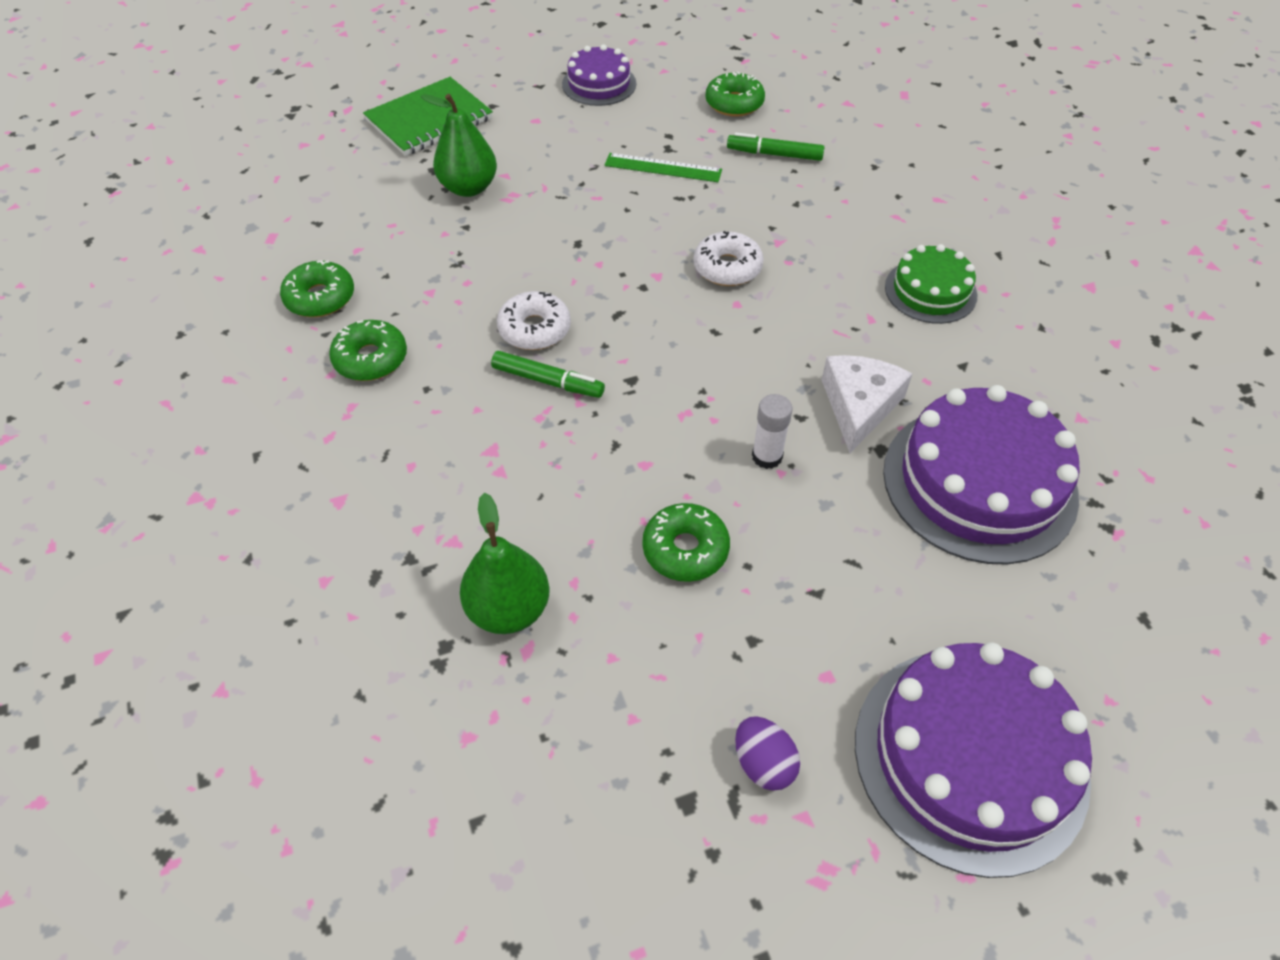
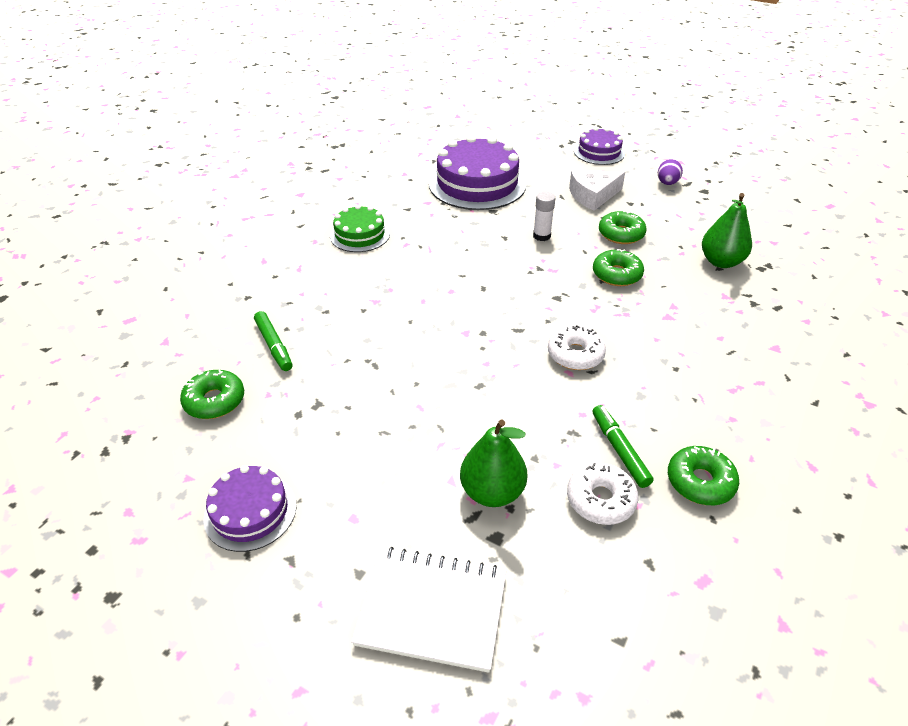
camera: 130 degrees left, 10 degrees down
green donut [329,320,407,381] -> green donut moved to [593,249,644,286]
green notebook [363,77,493,156] -> white notebook [351,547,506,673]
green marker [491,351,605,398] -> green marker moved to [593,405,654,488]
green ruler [605,153,722,182] -> none
white donut [694,231,764,286] -> white donut moved to [567,463,639,525]
white cheese [822,355,912,453] -> white cheese moved to [569,170,625,211]
purple cake [855,642,1092,878] -> purple cake [574,127,625,165], size x0.56

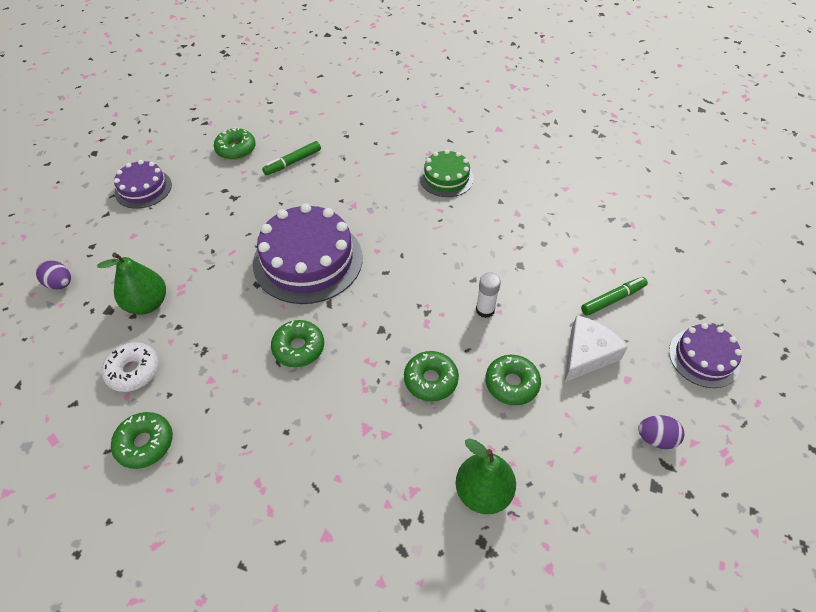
camera: 80 degrees right, 10 degrees up
white notebook [351,547,506,673] -> purple egg [36,260,71,289]
purple cake [429,135,526,210] -> purple cake moved to [253,203,363,304]
white donut [548,325,606,370] -> green donut [271,320,324,367]
white cheese [569,170,625,211] -> white cheese turned 75 degrees clockwise [564,315,628,382]
green marker [593,405,654,488] -> green marker moved to [581,277,648,316]

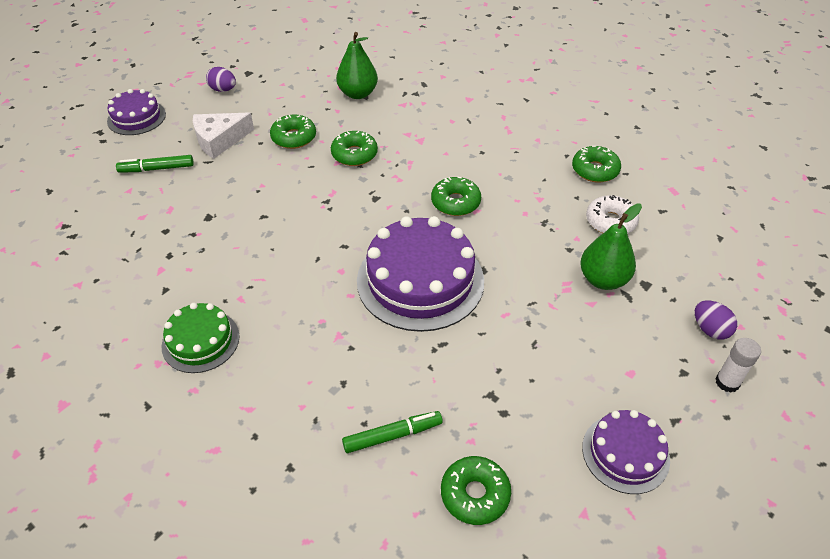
camera: 160 degrees left, 5 degrees down
white glue stick [476,272,501,318] -> white glue stick moved to [715,338,761,393]

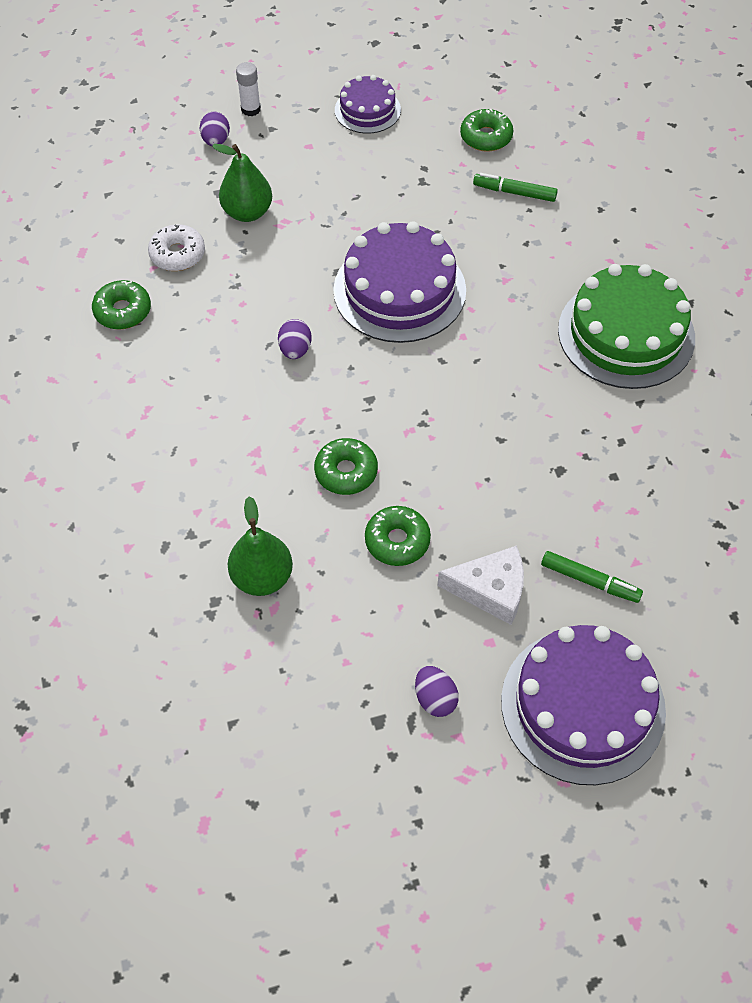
camera: 145 degrees left, 10 degrees up
purple cake [107,89,166,135] -> purple cake [501,625,666,785], size x1.79
green cake [162,303,239,373] -> green cake [558,264,695,389], size x1.79
green donut [431,177,481,216] -> purple egg [278,319,312,359]

